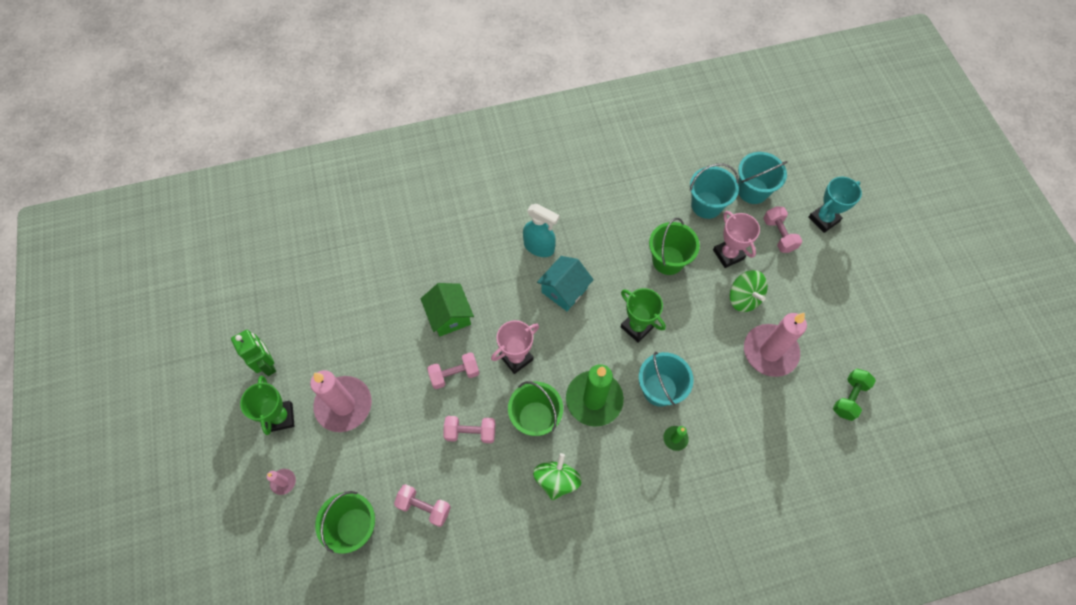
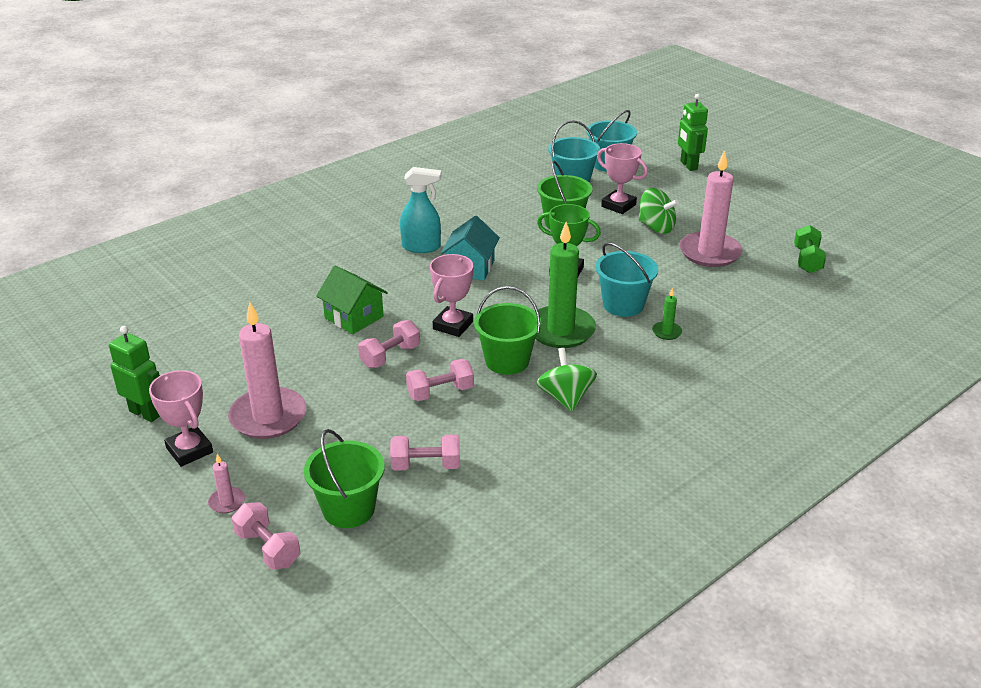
camera: 25 degrees left, 30 degrees down
green trophy [240,376,294,435] -> pink trophy [149,370,213,467]
pink dumbbell [763,206,802,253] -> pink dumbbell moved to [232,502,300,570]
turquoise trophy [808,177,862,233] -> green robot [678,94,708,171]

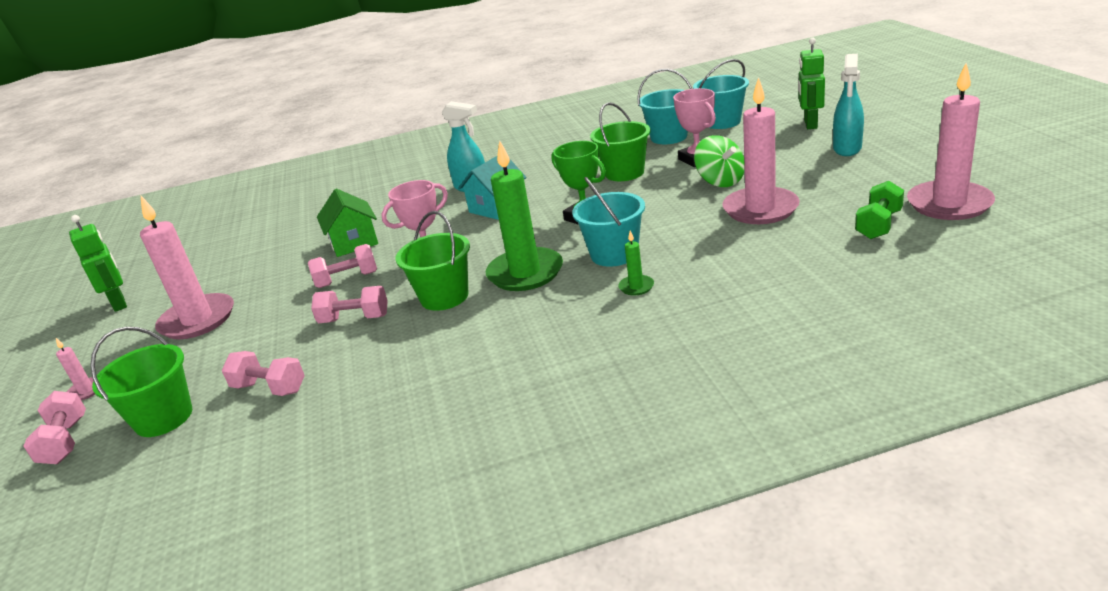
camera: 30 degrees right, 5 degrees down
pink trophy [149,370,213,467] -> none
green spinning top [536,348,597,412] -> none
none -> turquoise spray bottle [833,54,864,156]
none -> pink candle [907,63,995,220]

